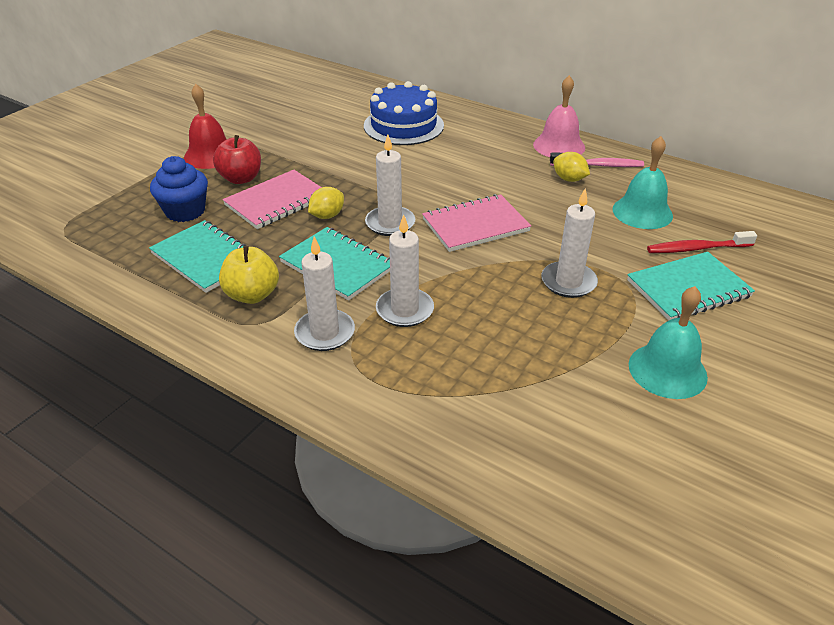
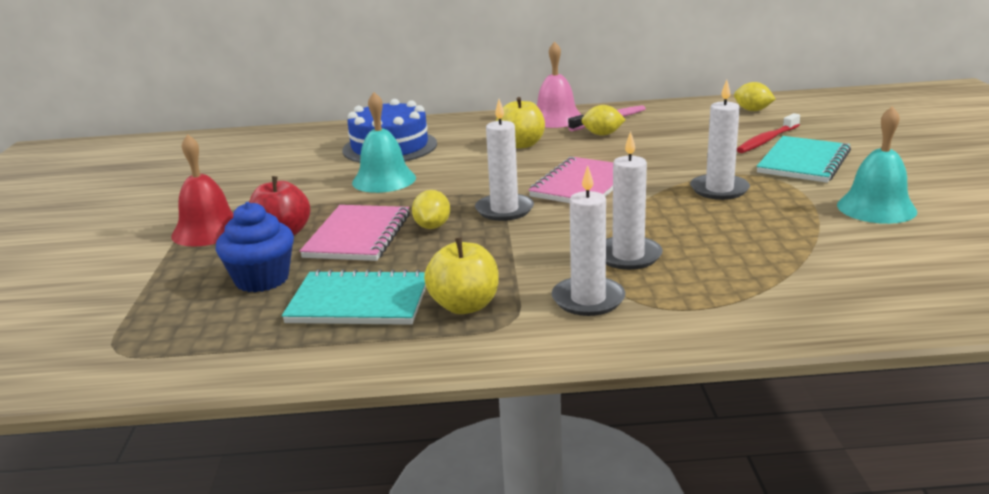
camera: 35 degrees left, 15 degrees down
turquoise notebook [279,227,390,301] -> none
turquoise bell [612,136,673,229] -> turquoise bell moved to [352,92,416,193]
none -> yellow apple [496,97,545,149]
none -> yellow lemon [734,82,776,111]

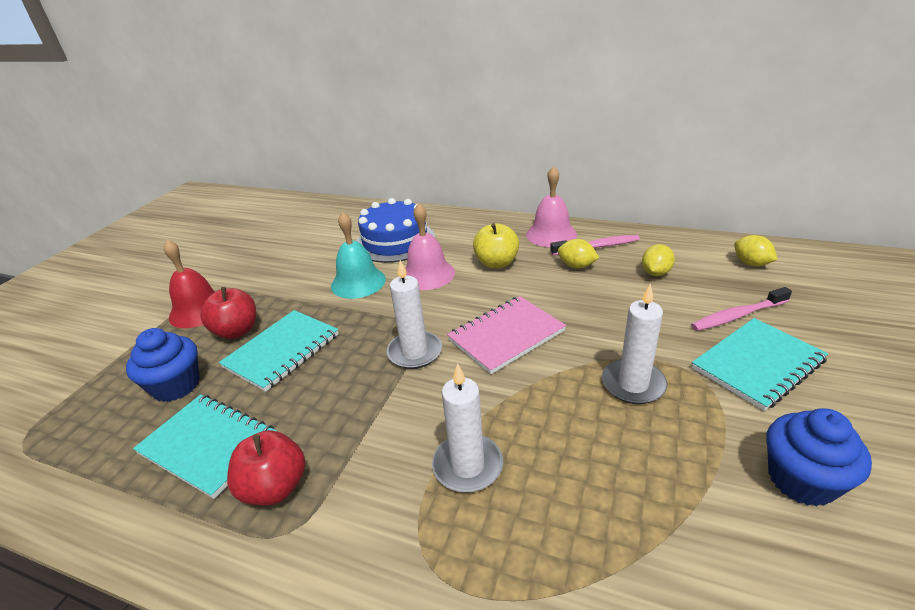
camera: 25 degrees right, 10 degrees up
pink notebook [300,205,410,261] -> turquoise notebook [219,310,339,392]
yellow lemon [412,190,450,229] -> yellow lemon moved to [642,244,675,276]
yellow apple [424,237,499,314] -> red apple [227,430,306,505]
white candle [552,165,625,316] -> none
red toothbrush [737,113,800,153] -> pink toothbrush [691,287,792,331]
turquoise bell [837,106,917,224] -> blue cupcake [766,408,872,507]
none -> pink bell [405,203,455,290]

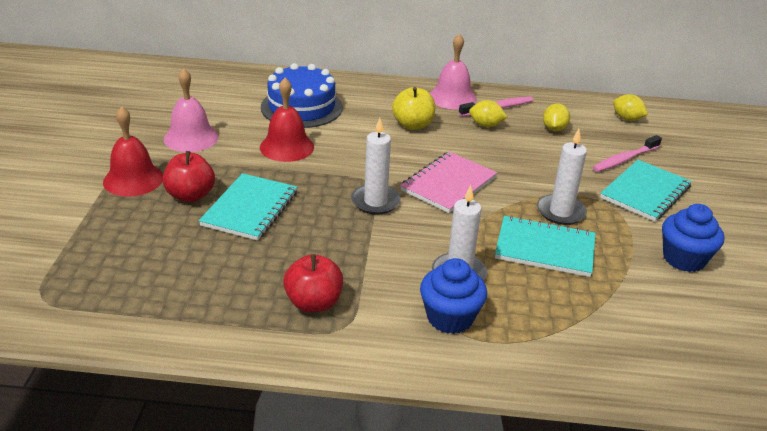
camera: 20 degrees left, 0 degrees up
blue cupcake [126,328,200,402] -> blue cupcake moved to [420,258,487,334]
turquoise notebook [133,394,277,499] -> turquoise notebook moved to [495,215,596,277]
turquoise bell [331,212,386,299] -> red bell [260,78,314,162]
pink bell [405,203,455,290] -> pink bell moved to [164,68,219,152]

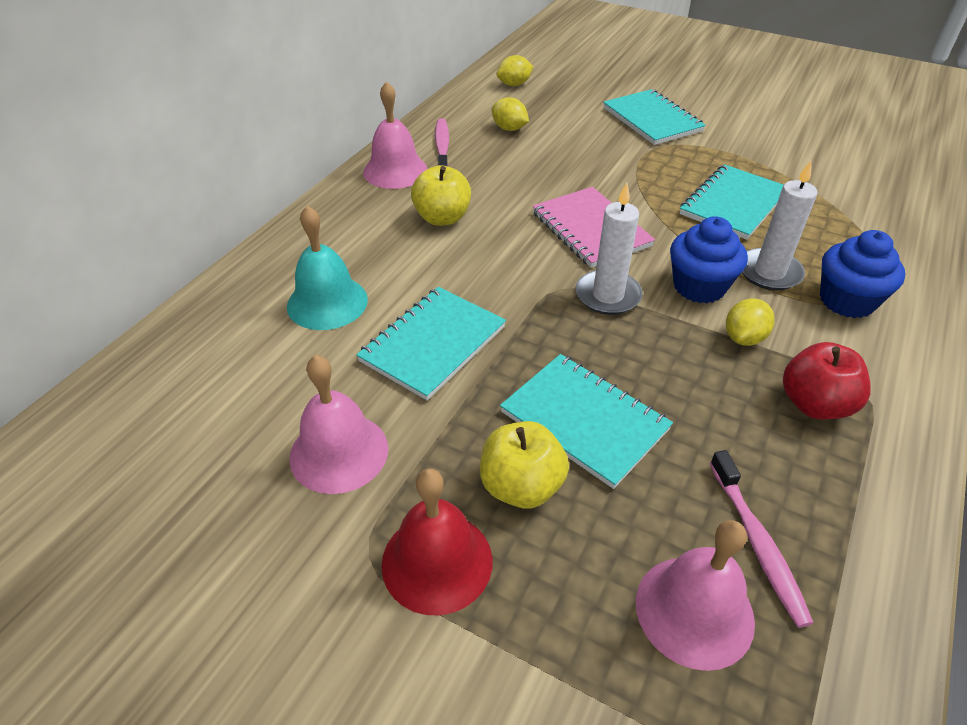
camera: 65 degrees left, 10 degrees up
red apple [163,151,215,202] -> yellow apple [480,421,569,508]
red bell [260,78,314,162] -> turquoise notebook [356,287,506,400]
blue cake [261,63,343,128] -> turquoise bell [287,206,368,330]
yellow lemon [469,100,507,127] -> yellow lemon moved to [726,298,774,346]
white candle [537,129,587,225] -> none
pink toothbrush [593,135,662,172] -> pink toothbrush moved to [710,450,814,628]
blue cupcake [662,204,724,272] -> blue cupcake moved to [670,216,748,303]
none -> pink bell [636,520,755,671]

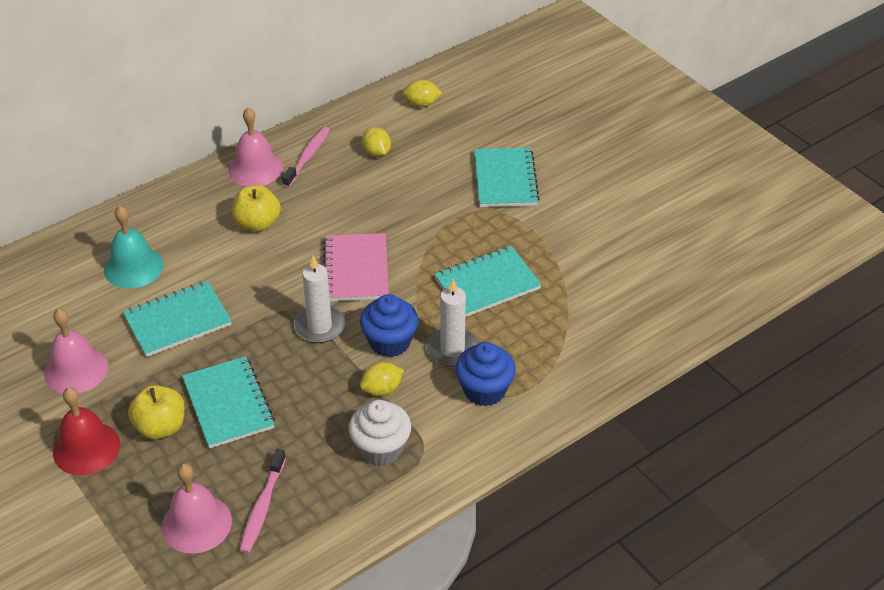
camera: 25 degrees right, 0 degrees up
red apple [783,342,871,419] -> white cupcake [349,400,411,466]

